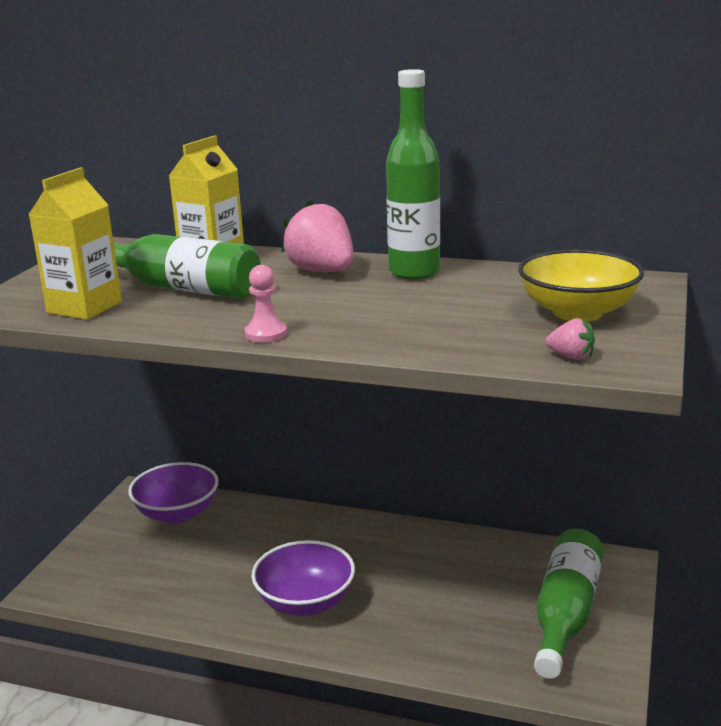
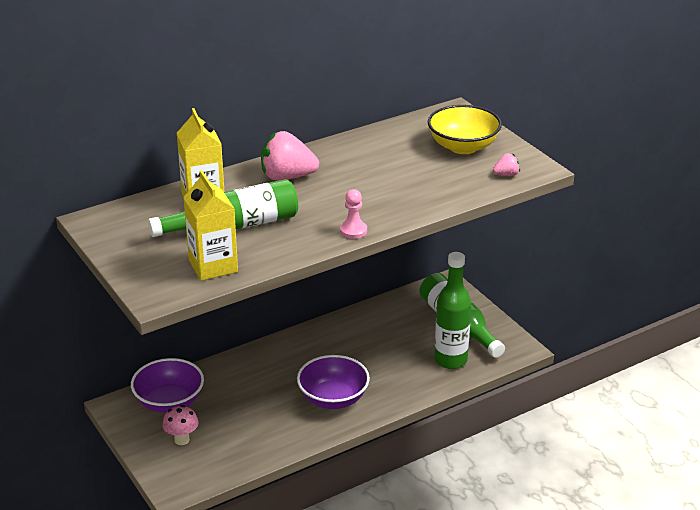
camera: 50 degrees left, 10 degrees up
green bottle [386,69,440,280] -> green bottle moved to [434,252,471,369]
none -> pink mushroom [162,405,199,445]

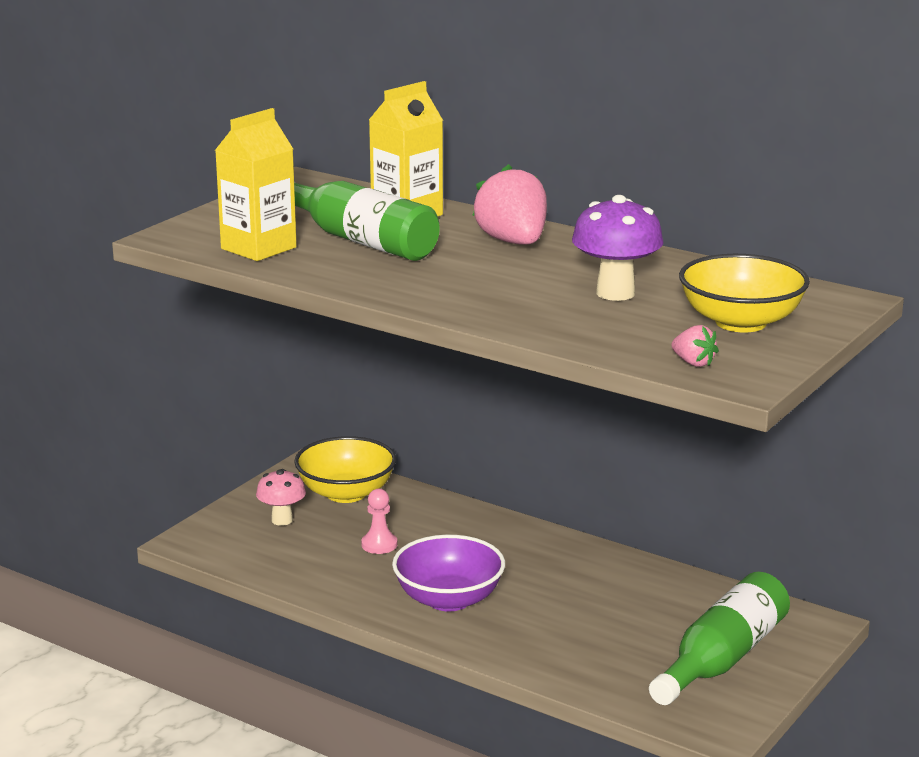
camera: 65 degrees right, 10 degrees down
purple bowl [131,358,204,413] -> yellow bowl [294,436,396,503]
pink pawn [340,189,367,239] -> pink pawn moved to [361,489,397,554]
green bottle [434,252,471,369] -> none
none -> purple mushroom [572,195,664,301]

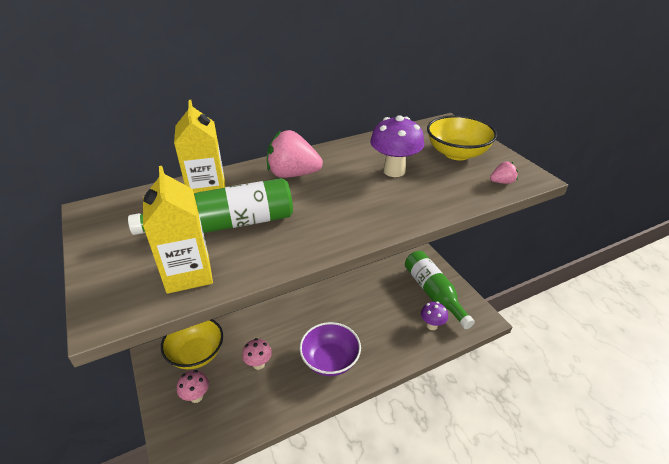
camera: 60 degrees left, 15 degrees up
pink pawn [361,489,397,554] -> pink mushroom [242,338,272,370]
none -> purple mushroom [421,301,448,330]

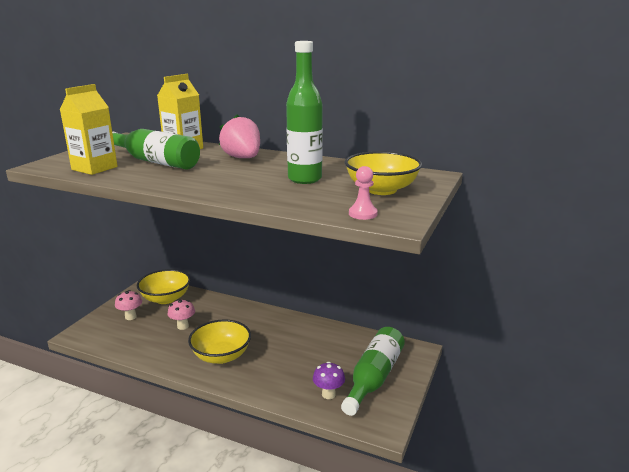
camera: 50 degrees right, 15 degrees down
purple bowl [299,322,361,376] -> yellow bowl [188,319,251,364]
purple mushroom [370,115,424,177] -> green bottle [286,41,323,184]
pink strawberry [490,161,518,184] -> pink pawn [349,166,378,220]

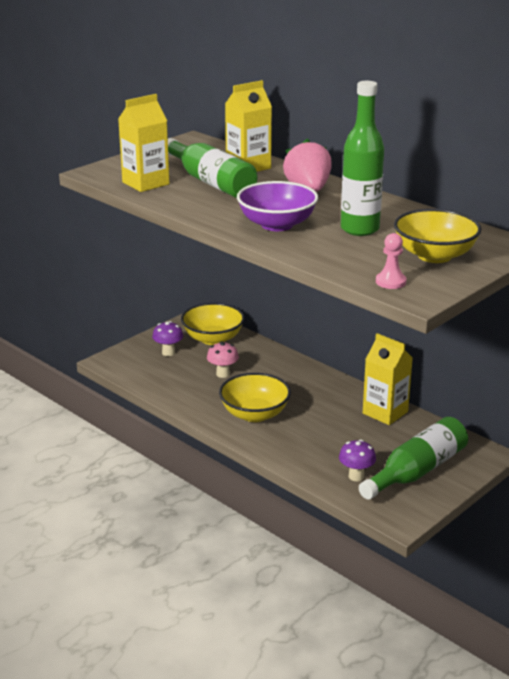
camera: 20 degrees right, 5 degrees up
pink mushroom [115,290,142,320] -> purple mushroom [152,321,183,356]
none -> purple bowl [237,181,318,231]
none -> yellow carton [363,333,413,425]

